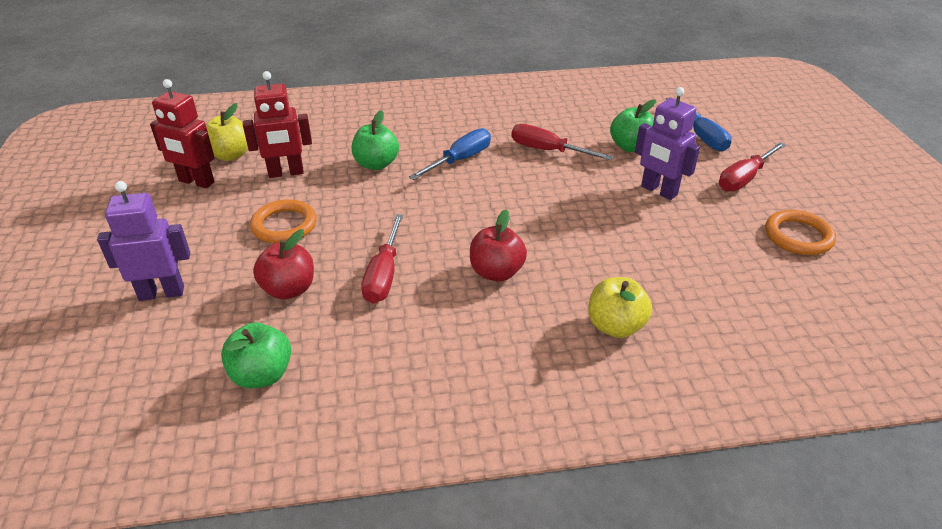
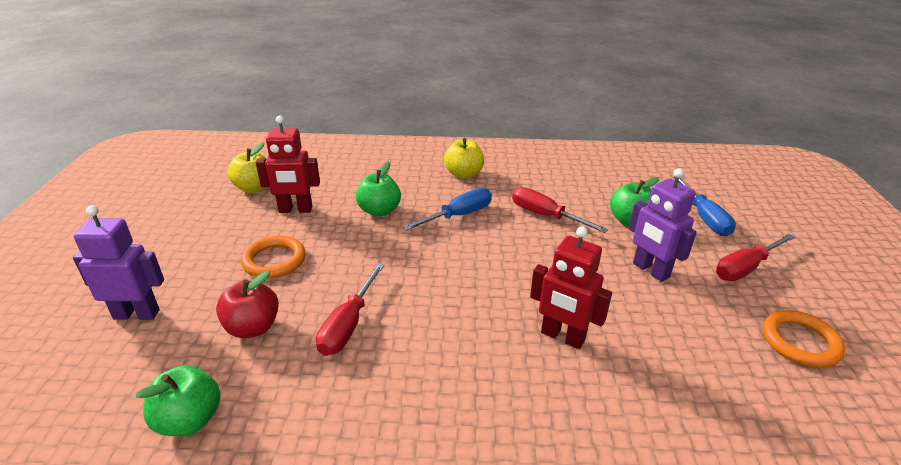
camera: 10 degrees right, 5 degrees down
red robot [150,79,215,188] -> red robot moved to [530,227,612,349]
red apple [470,209,527,282] -> none
yellow apple [588,277,652,338] -> yellow apple moved to [444,138,484,179]

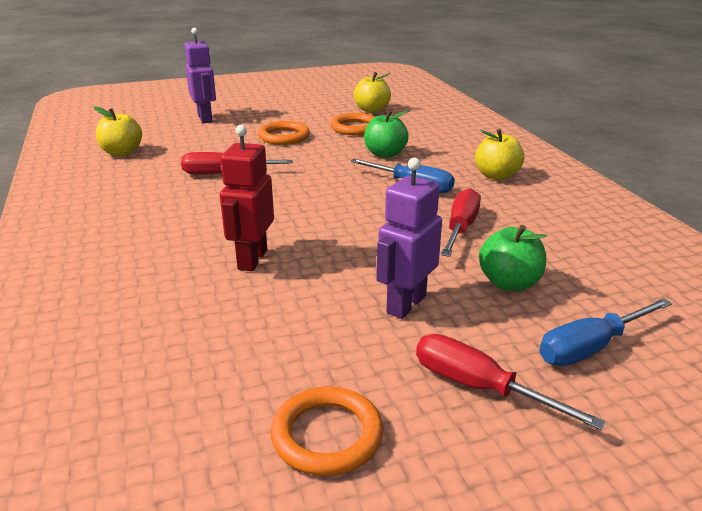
camera: 70 degrees right, 5 degrees down
green apple [136,365,221,436] -> yellow apple [94,106,142,156]
red apple [216,271,279,338] -> none
red robot [256,116,320,213] -> orange ring [331,113,375,135]

